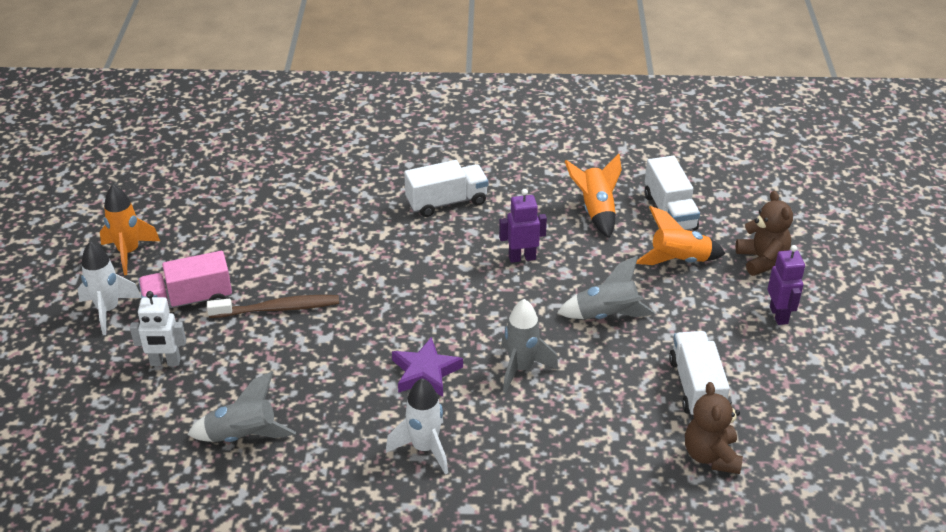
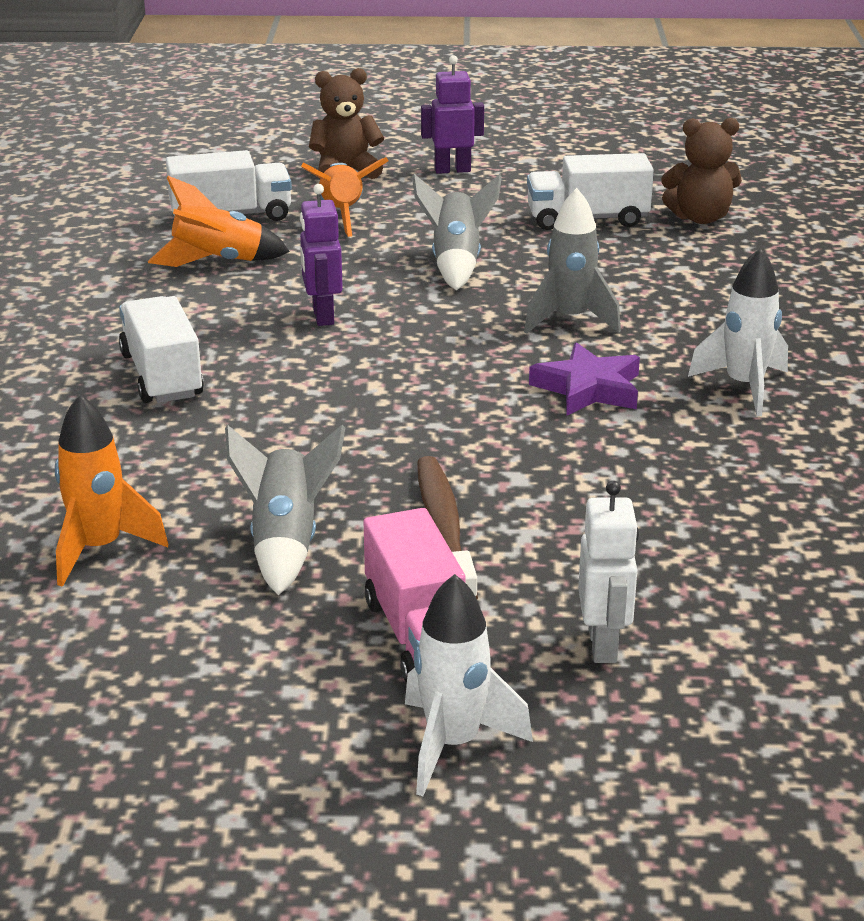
camera: 90 degrees left, 10 degrees down
orange rocket [100,185,160,275] -> orange rocket moved to [55,394,168,587]
grey rocket [187,371,296,442] -> grey rocket moved to [225,425,345,595]

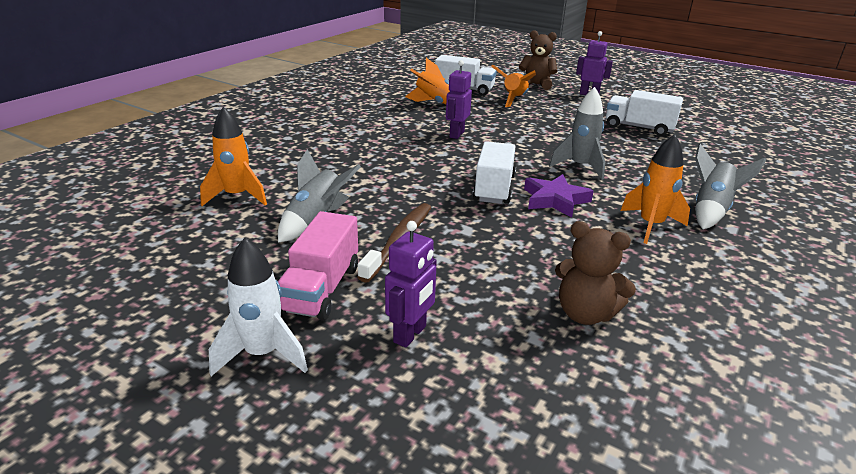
camera: 30 degrees right, 0 degrees up
white truck [119,296,204,403] -> white truck moved to [473,141,516,204]
grey rocket [412,174,502,290] -> grey rocket moved to [695,144,766,229]
white robot [578,481,639,663] -> purple robot [385,221,437,348]
brown teddy bear [661,118,742,224] -> brown teddy bear moved to [555,221,636,325]
white rocket [688,248,788,416] -> orange rocket [621,134,690,244]

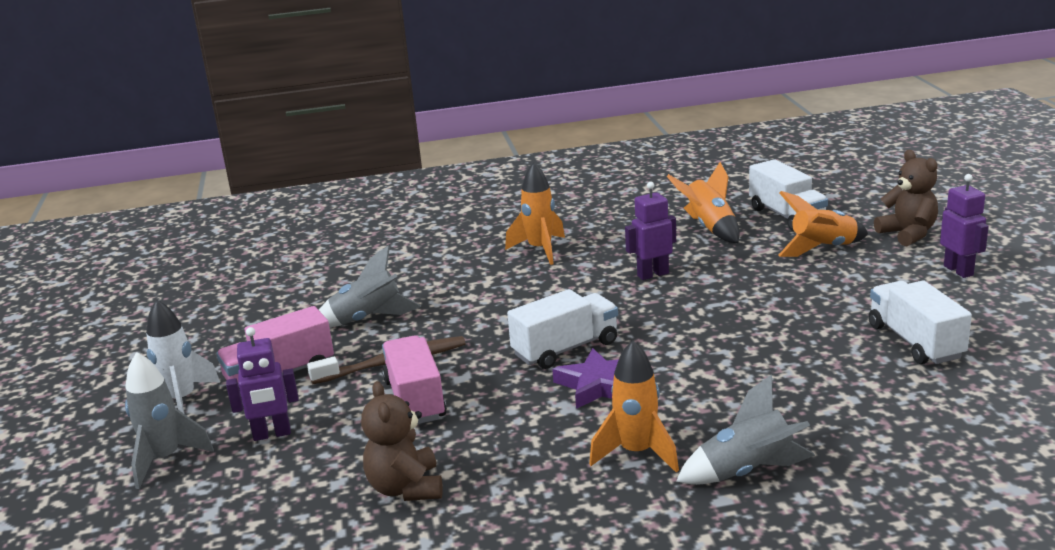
camera: 50 degrees right, 5 degrees down
orange rocket [200,107,267,206] -> orange rocket moved to [505,162,565,265]
grey rocket [549,87,605,180] -> grey rocket moved to [125,352,214,489]
none -> pink truck [382,335,447,424]

